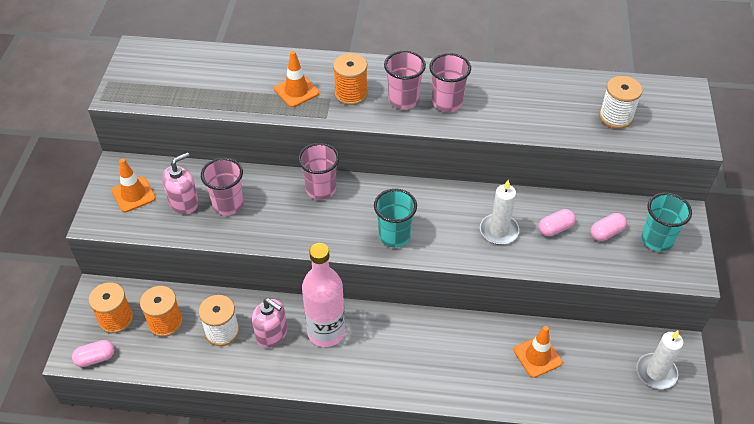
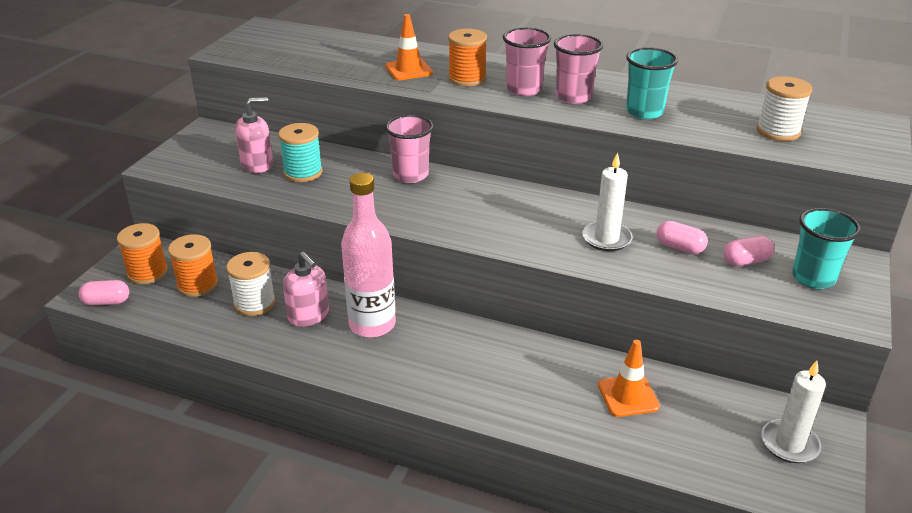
camera: 15 degrees right, 15 degrees down
orange traffic cone [112,159,156,212] -> none
pink cup [201,158,244,215] -> turquoise spool [278,123,323,182]
turquoise cup [374,189,417,247] -> turquoise cup moved to [626,47,678,120]
pink capsule [539,209,576,236] -> pink capsule turned 45 degrees clockwise [656,221,708,254]

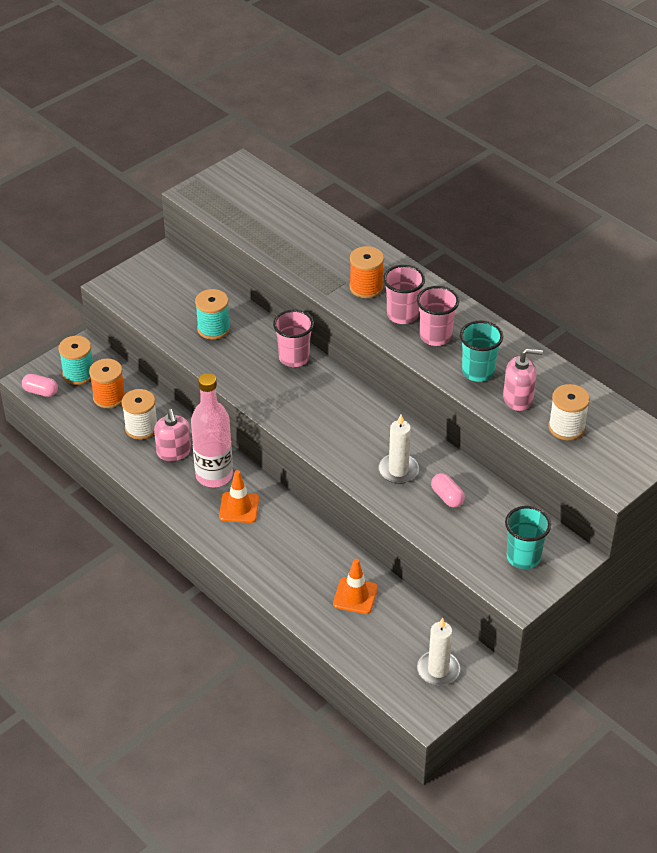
camera: 25 degrees right, 10 degrees up
orange spool [117,223,168,284] -> turquoise spool [59,336,93,385]
pink soap dispenser [235,97,273,173] -> pink soap dispenser moved to [503,348,543,411]
orange traffic cone [385,14,433,80] -> orange traffic cone moved to [219,470,259,523]
pink capsule [723,236,774,266] -> none

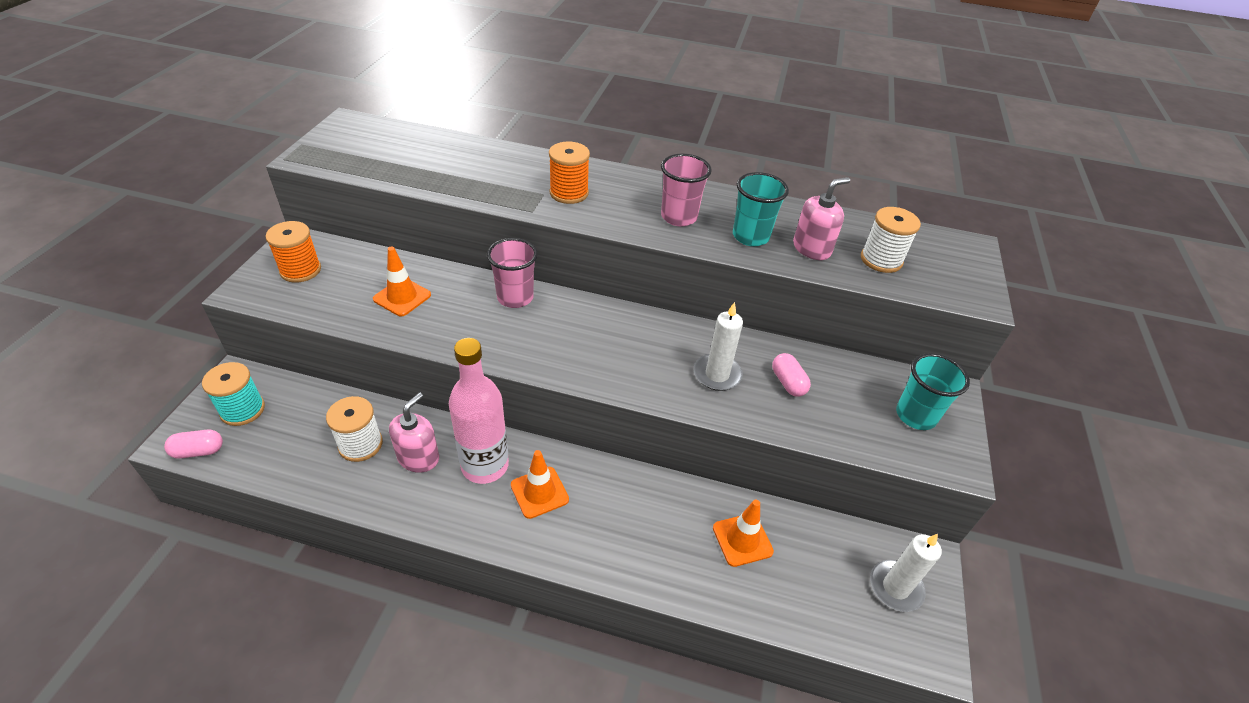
camera: 35 degrees left, 0 degrees up
orange spool [89,359,125,408] -> orange spool moved to [266,221,321,283]
pink soap dispenser [154,409,191,461] -> pink soap dispenser turned 105 degrees counterclockwise [389,392,439,473]
turquoise spool [195,289,230,340] -> orange traffic cone [373,247,431,316]
pink cup [383,265,425,324] -> none
pink capsule [431,473,465,508] -> pink capsule turned 45 degrees clockwise [772,353,811,397]

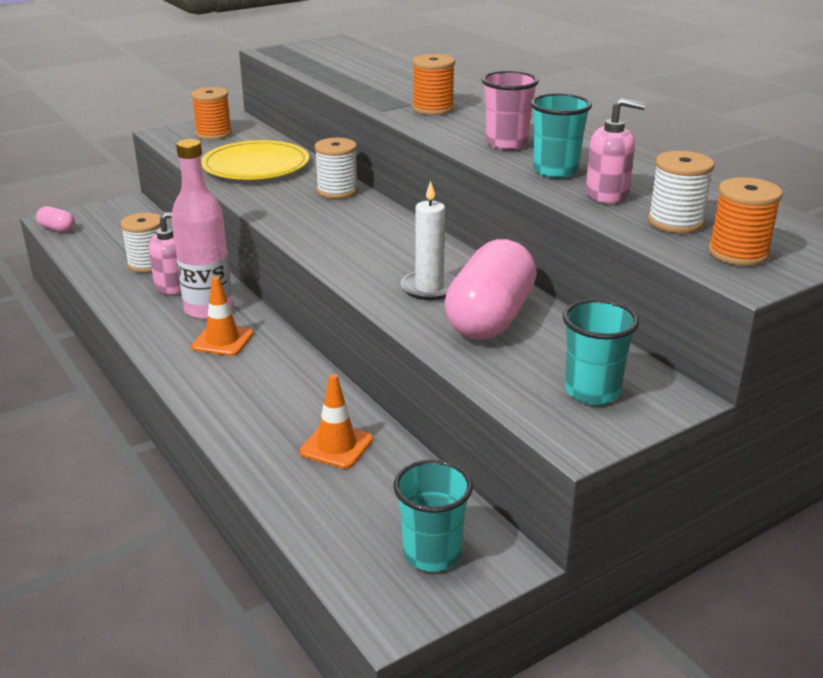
camera: 45 degrees right, 15 degrees down
turquoise spool [202,362,265,426] -> none
orange traffic cone [373,247,431,316] -> yellow plate [201,140,309,180]
pink cup [487,238,538,308] -> white spool [315,138,358,199]
pink capsule [772,353,811,397] -> pink capsule [445,239,537,340], size x2.23
white candle [870,534,942,612] -> turquoise cup [393,460,473,572]
none -> orange spool [708,177,783,266]

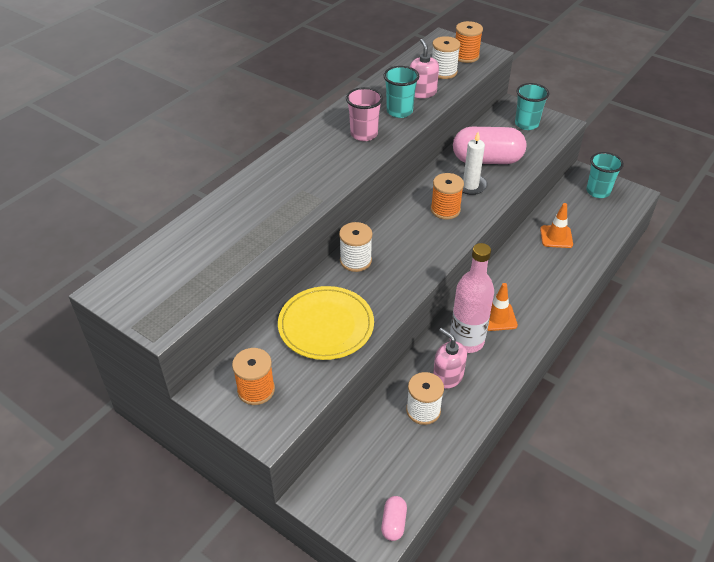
camera: 110 degrees left, 15 degrees up
orange spool [412,54,455,115] -> orange spool moved to [431,173,464,220]

